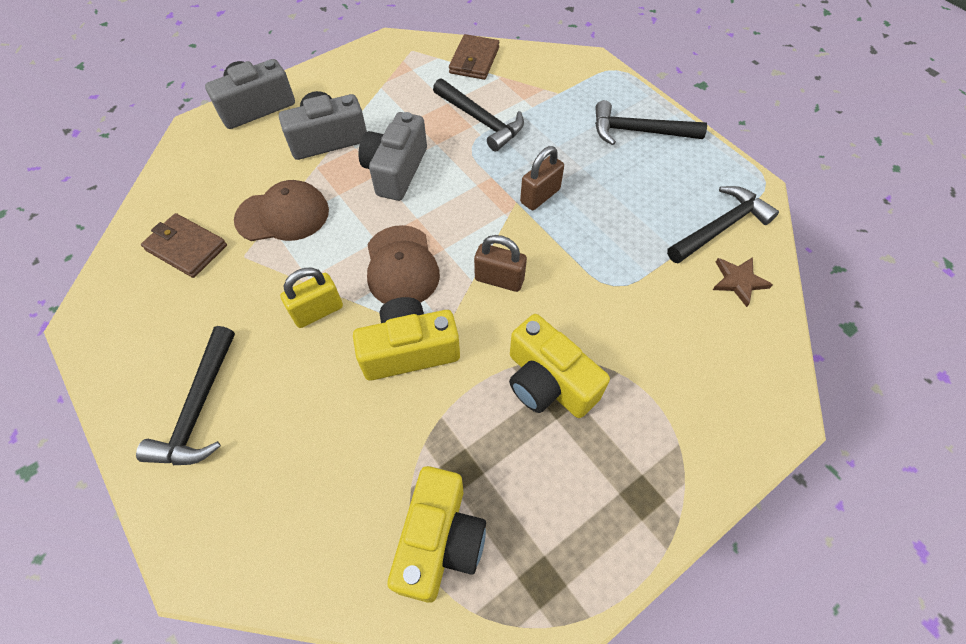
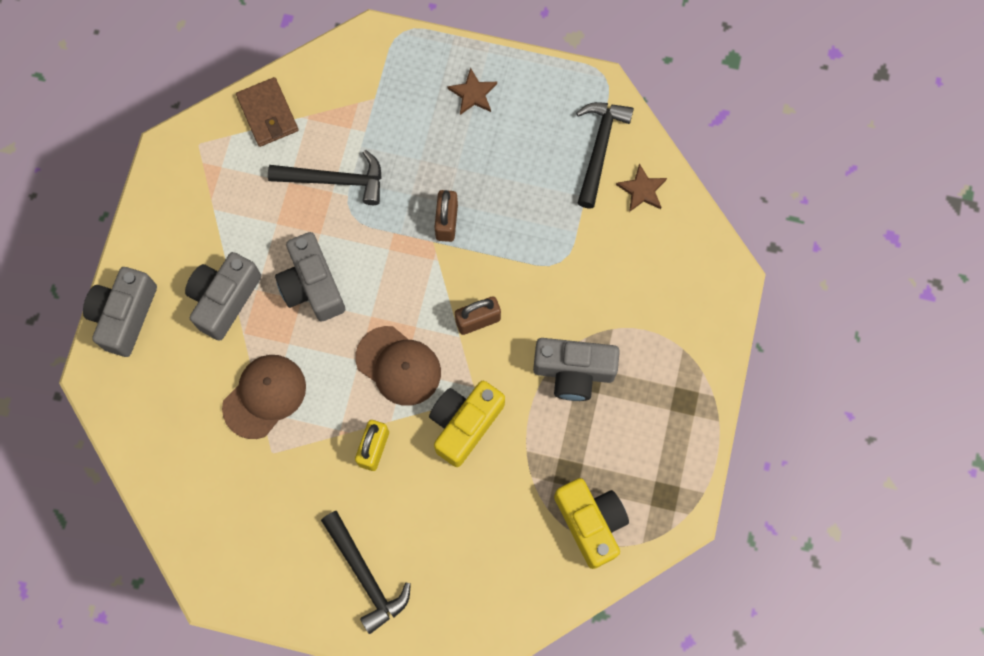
camera: 40 degrees left, 15 degrees up
brown wallet [141,213,227,278] -> none
yellow camera [509,314,610,418] -> grey camera [533,338,620,401]
black hammer [595,100,707,145] -> brown star [448,68,497,115]

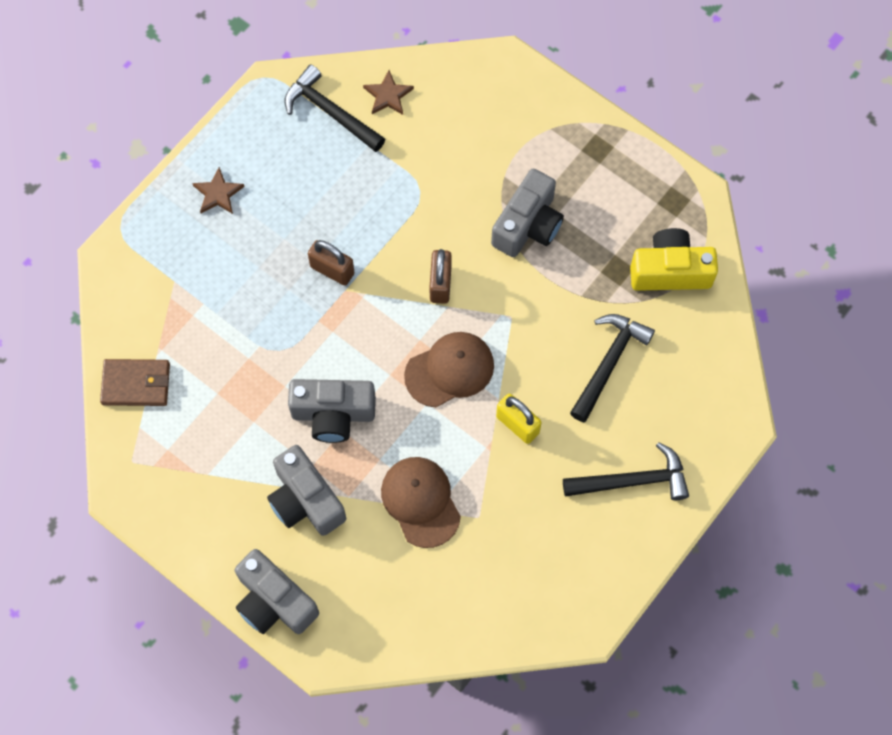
camera: 65 degrees left, 5 degrees down
black hammer [268,150,382,205] -> black hammer moved to [570,314,655,422]
yellow camera [429,381,505,467] -> none

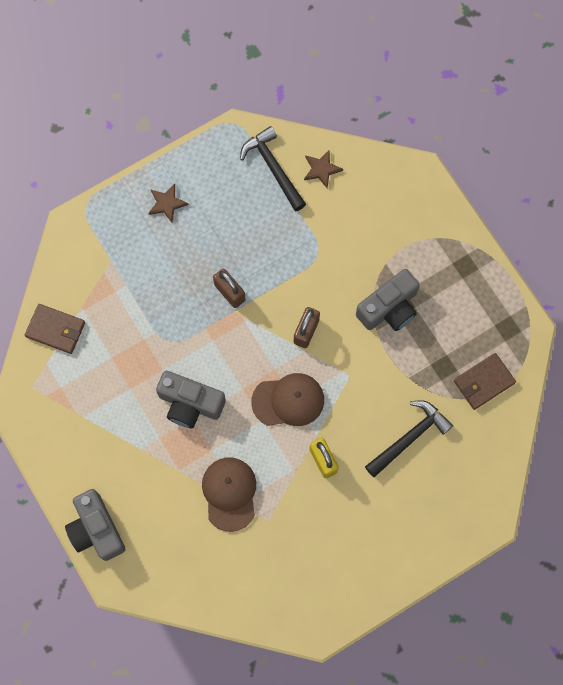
camera: 20 degrees right, 5 degrees up
grey camera [267,445,346,536] -> none
black hammer [563,442,689,500] -> none
yellow camera [630,228,718,291] -> brown wallet [454,353,516,410]

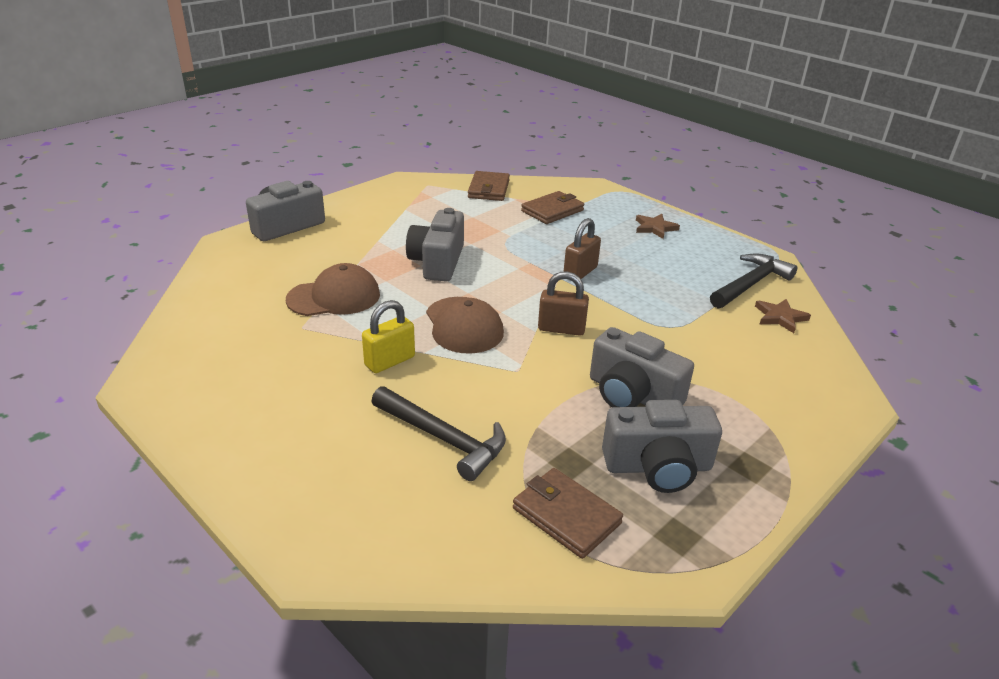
camera: 75 degrees right, 40 degrees down
none -> brown wallet [521,191,584,224]
none -> grey camera [602,400,722,493]

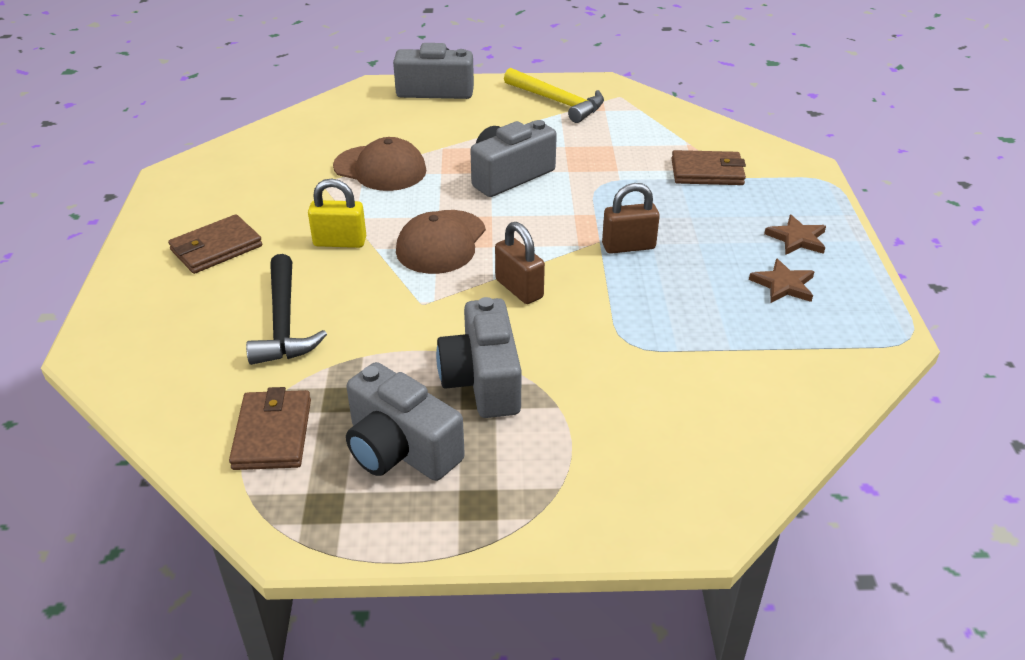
camera: 45 degrees right, 5 degrees up
brown wallet [468,171,510,201] -> brown wallet moved to [168,214,262,274]
black hammer [710,254,797,308] -> none
brown star [755,299,811,333] -> brown star moved to [749,258,815,303]
none -> yellow hammer [504,68,604,123]

